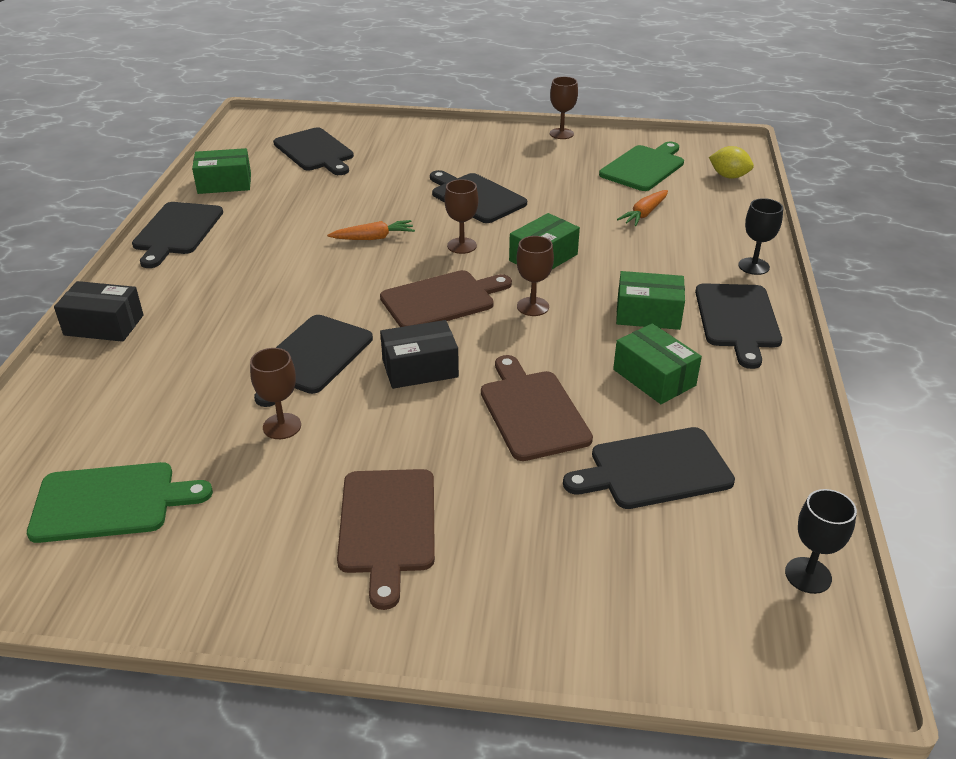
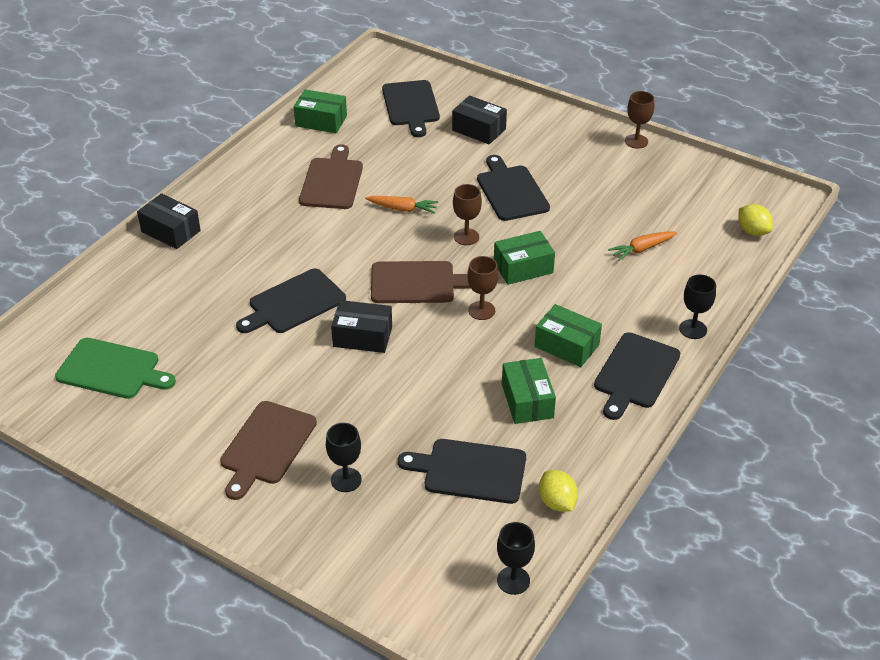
camera: 25 degrees right, 5 degrees up
black cutting board [132,202,223,268] -> none
brown goblet [250,348,301,439] -> none
brown cutting board [481,355,593,461] -> brown cutting board moved to [299,144,363,209]
green cutting board [599,142,684,191] -> none
none -> black goblet [326,423,362,492]
none -> black box [452,96,507,145]
none -> yellow lemon [539,470,578,512]

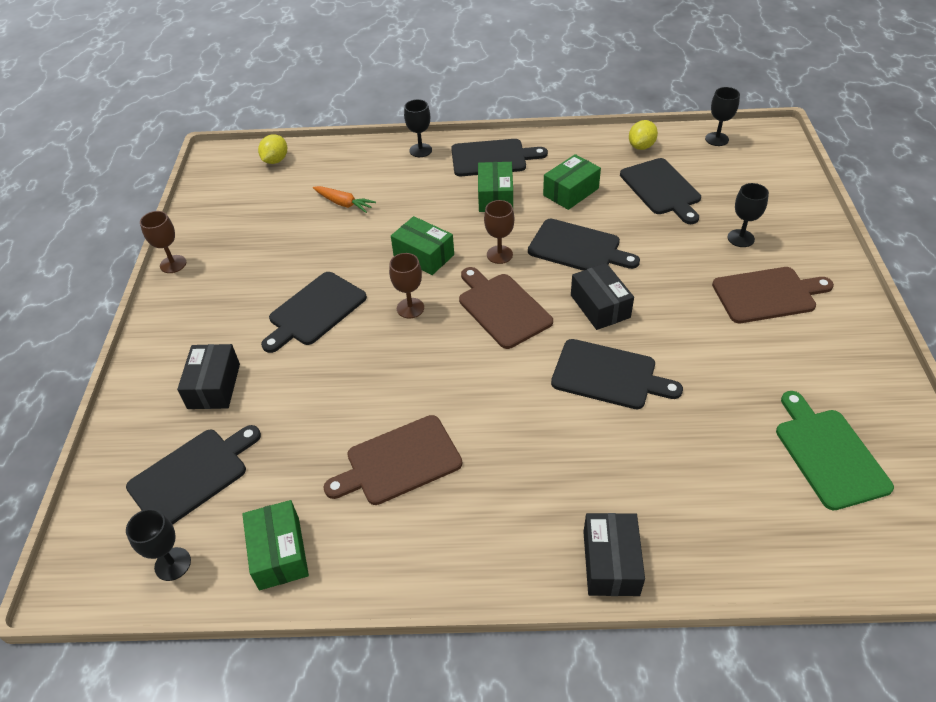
camera: 120 degrees left, 5 degrees up
orange carrot [365,196,438,214] -> none
none -> black goblet [126,509,191,581]
none -> black cutting board [528,219,640,271]

